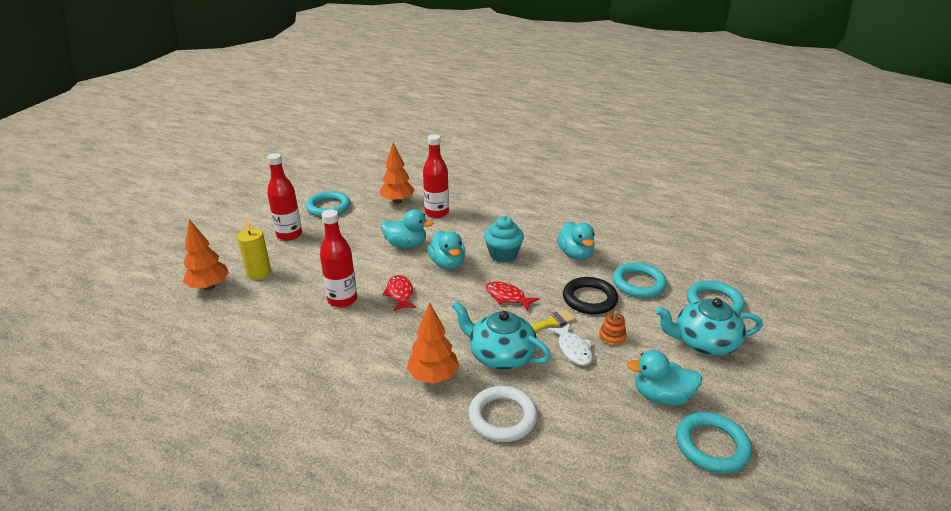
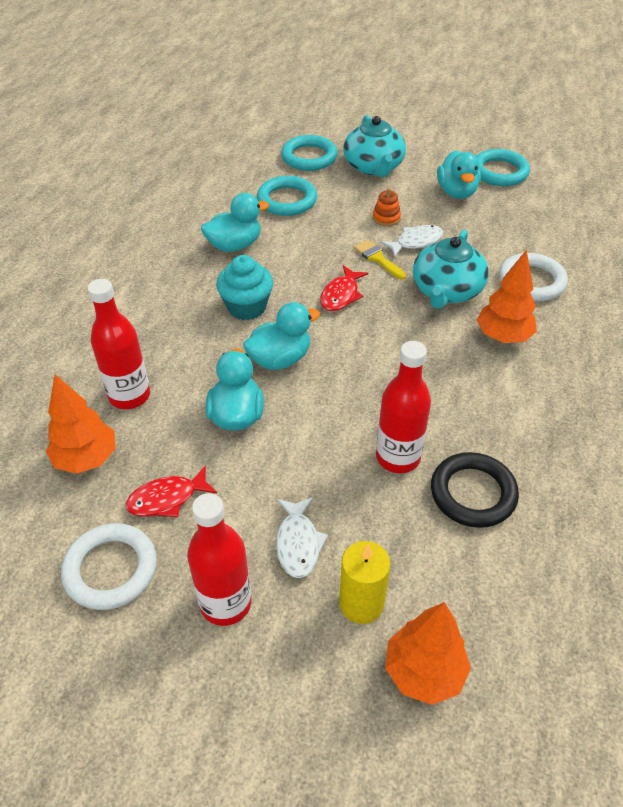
camera: 100 degrees left, 15 degrees up
turquoise ring [306,191,351,217] -> white ring [61,523,157,610]
red fish [382,275,417,311] -> red fish moved to [126,465,217,517]
black ring [563,277,618,315] -> black ring moved to [431,452,519,528]
none -> white fish [276,497,328,578]

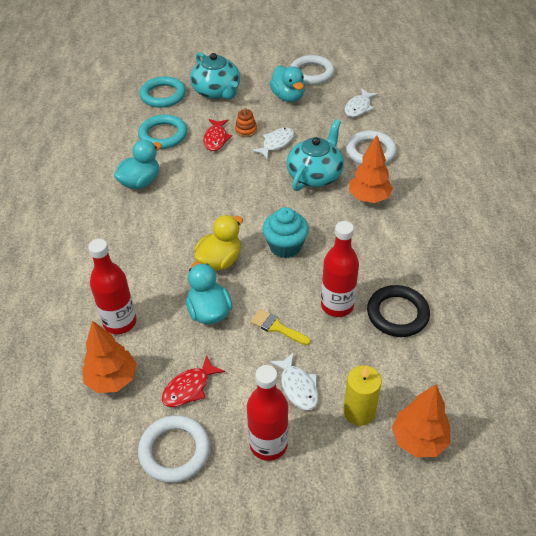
camera: 20 degrees left, 0 degrees up
turquoise cupcake [216,255,273,320] -> turquoise cupcake moved to [262,207,309,258]
turquoise duck [243,302,320,370] -> yellow duck [194,215,243,271]
red fish [320,265,368,311] -> red fish moved to [203,119,232,151]
yellow brush [354,240,406,280] -> yellow brush moved to [250,309,311,345]
turquoise teapot [413,230,489,309] -> turquoise teapot turned 150 degrees counterclockwise [287,119,344,191]
turquoise ring [476,149,530,186] -> white ring [290,55,335,85]
none -> white fish [344,88,378,117]

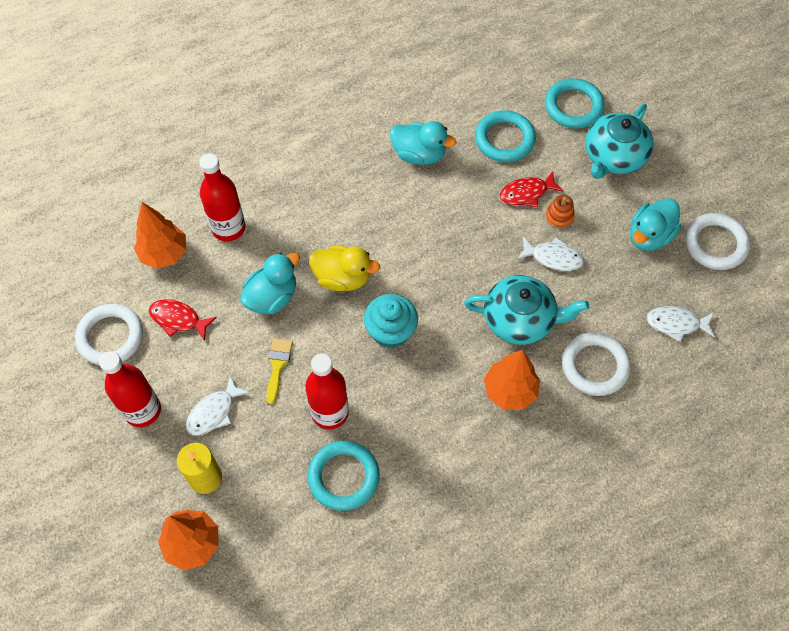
camera: 65 degrees right, 15 degrees up
black ring [367,285,430,337] -> turquoise ring [308,440,380,511]

